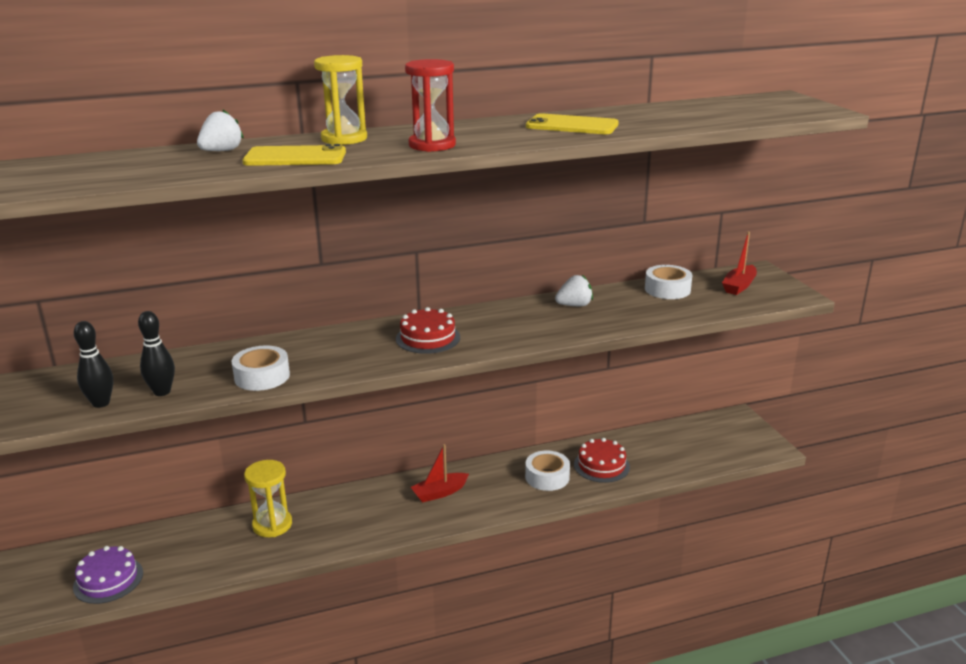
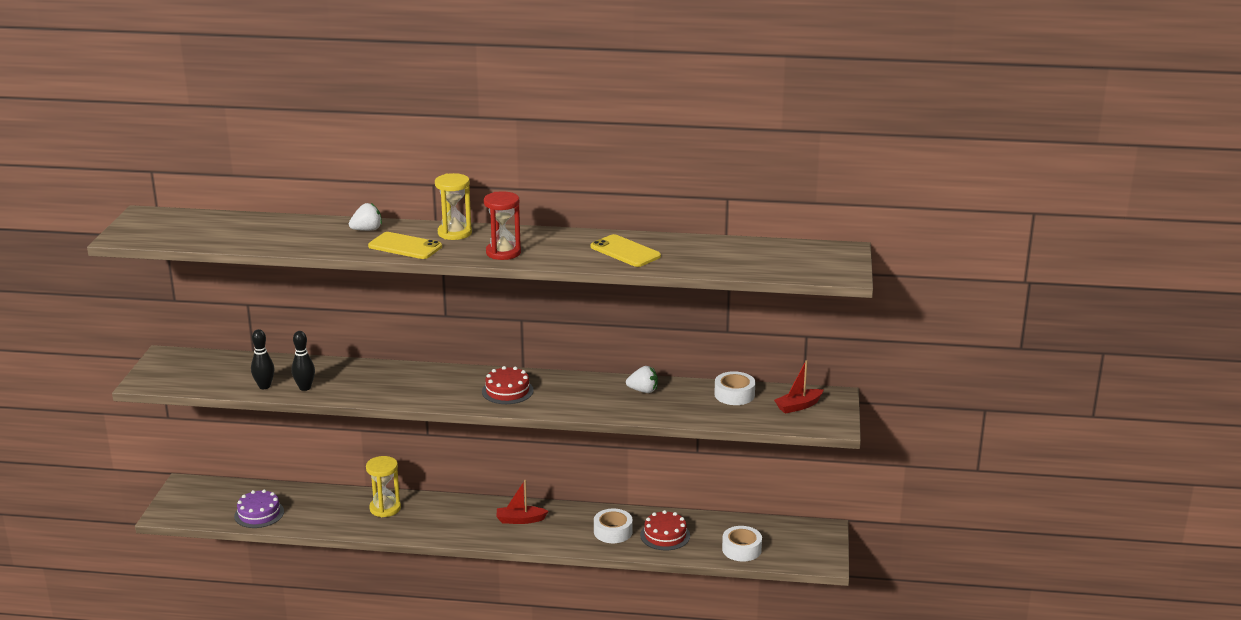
camera: 25 degrees right, 0 degrees up
white tape [231,346,290,391] -> white tape moved to [722,526,762,562]

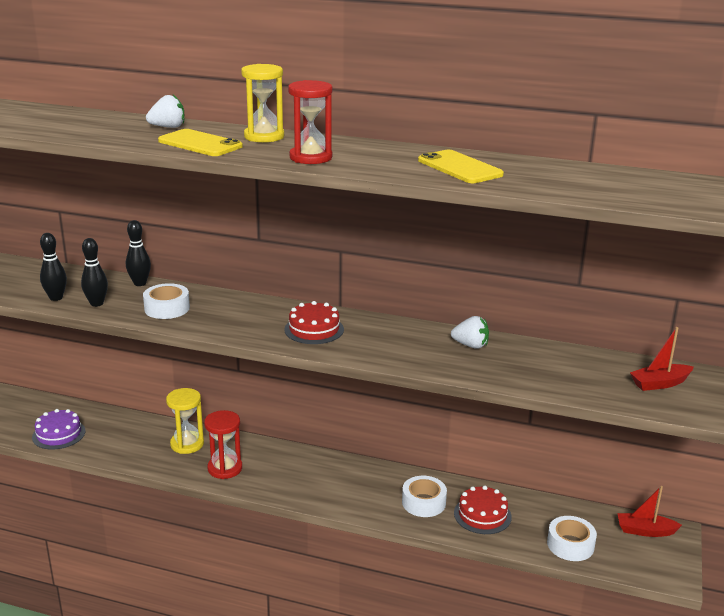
camera: 10 degrees right, 0 degrees up
red boat [497,480,549,524] -> red boat moved to [618,486,682,537]
white tape [714,371,755,405] -> white tape moved to [143,283,190,319]
none -> black bowling pin [126,220,151,286]
none -> red hourglass [204,410,242,479]

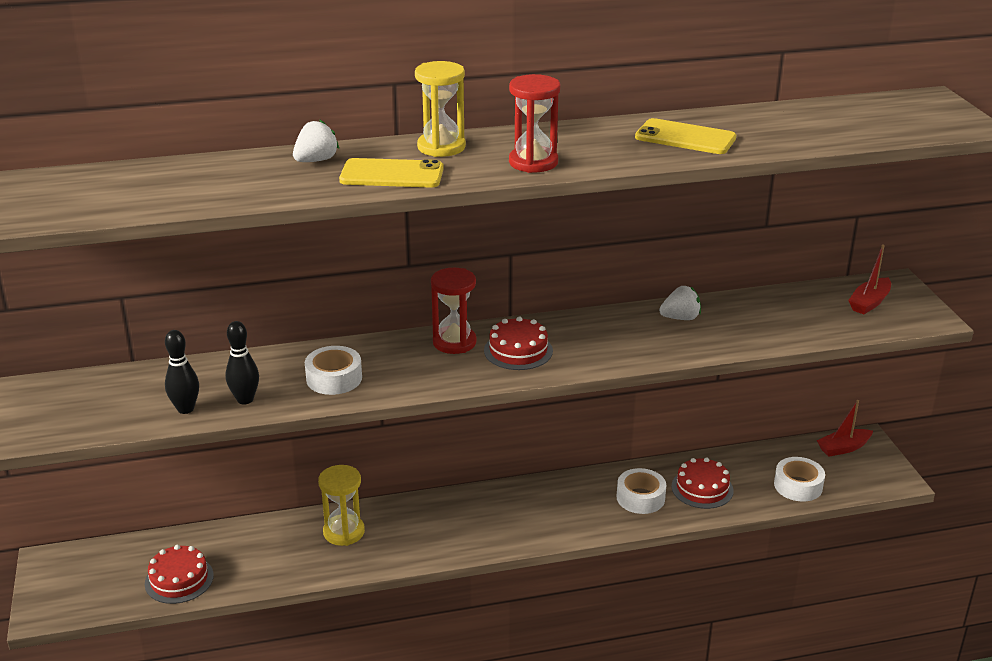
camera: 30 degrees left, 5 degrees up
purple cake [32,409,86,449] -> red cake [145,545,214,604]
black bowling pin [126,220,151,286] -> none
red hourglass [204,410,242,479] -> red hourglass moved to [431,268,477,354]

